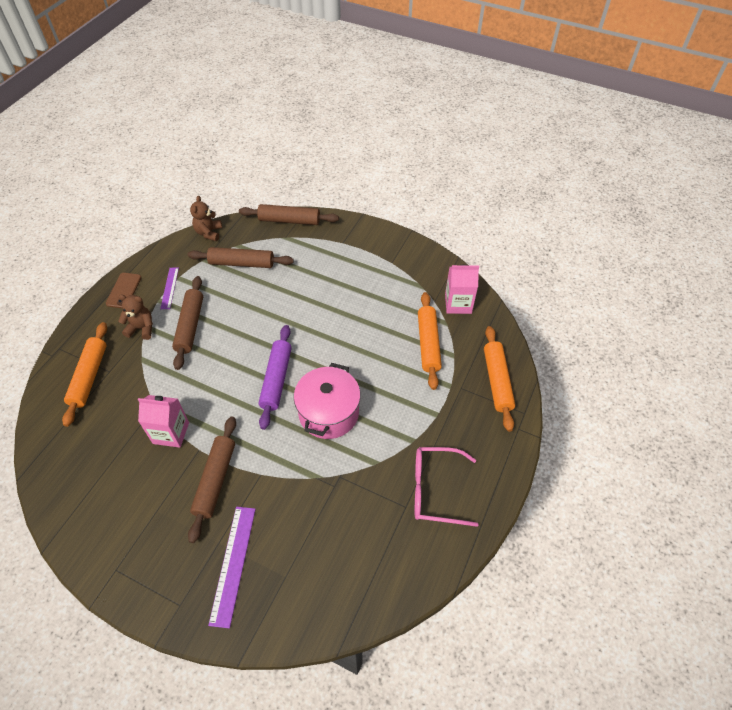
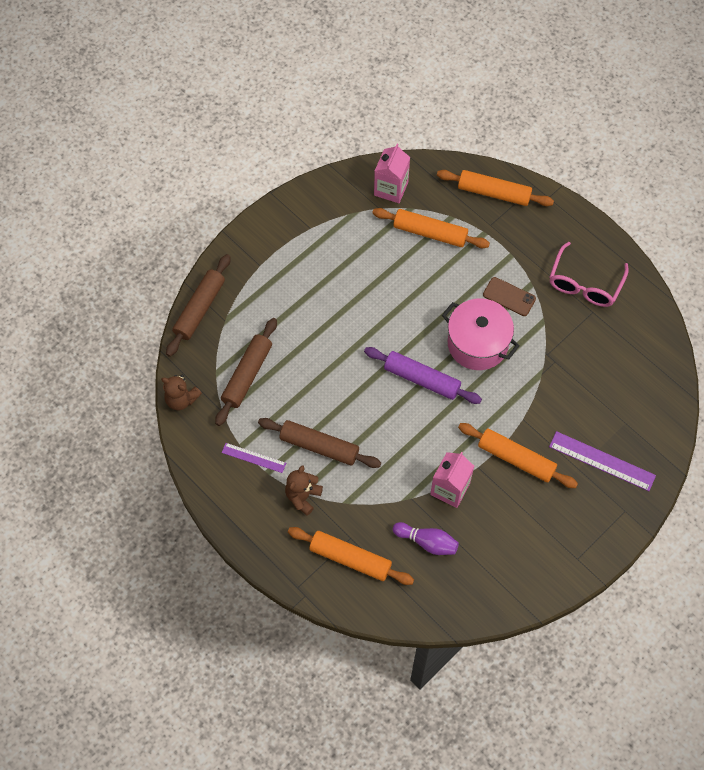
camera: 70 degrees left, 10 degrees up
brown phone [106,273,141,309] -> brown phone moved to [483,277,536,316]
brown rolling pin [188,416,236,543] -> orange rolling pin [458,423,578,488]
none -> purple bowling pin [393,522,459,555]

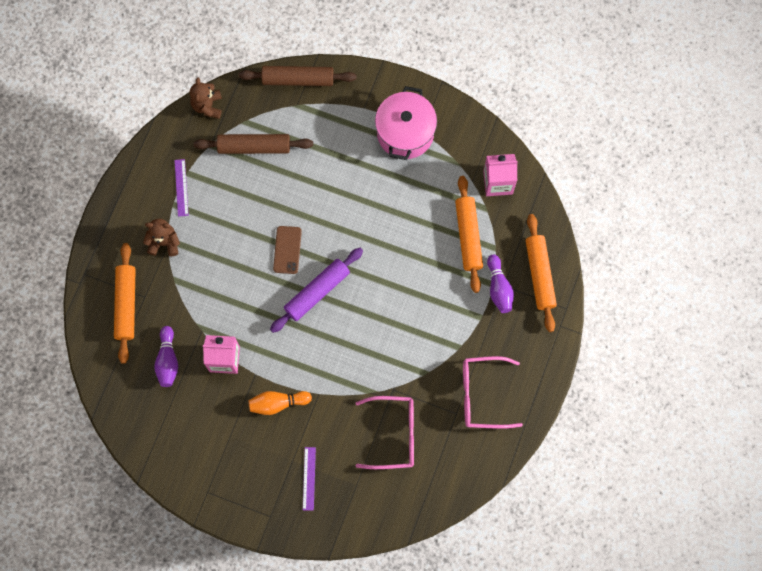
camera: 65 degrees right, 10 degrees up
brown rolling pin [258,418,381,468] -> none
purple rolling pin [364,347,482,404] -> purple rolling pin turned 45 degrees clockwise [270,248,363,333]
pink pot [442,298,519,370] -> pink pot moved to [375,86,437,160]
orange rolling pin [458,423,578,488] -> orange bowling pin [249,391,312,415]
brown phone [483,277,536,316] -> brown phone moved to [273,226,302,274]
purple ruler [549,431,656,491] -> purple ruler [303,447,316,511], size x0.61
none -> pink glasses [356,396,414,469]
none -> purple bowling pin [487,254,514,313]

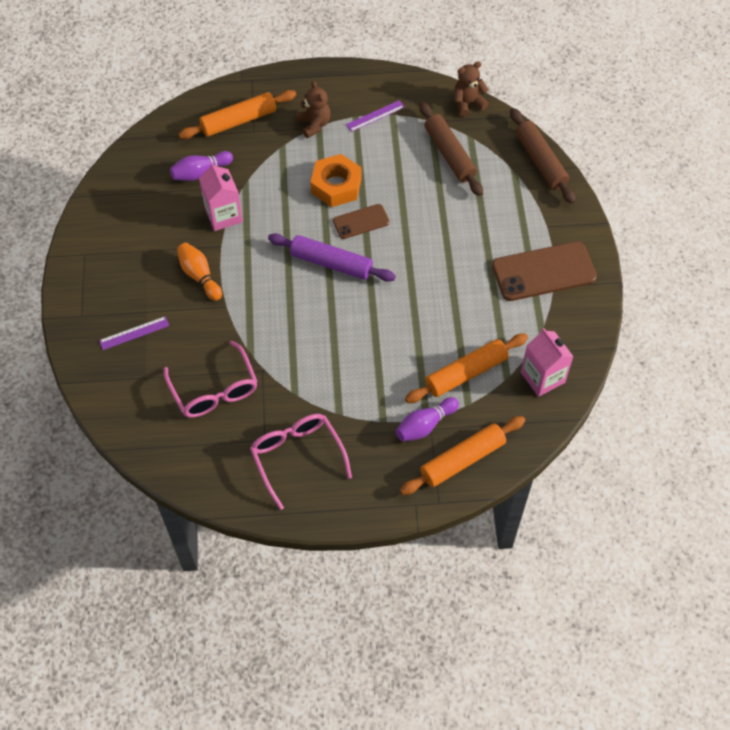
camera: 65 degrees right, 15 degrees down
pink pot [375,86,437,160] -> brown phone [492,241,597,301]
none -> orange nut [310,154,362,207]

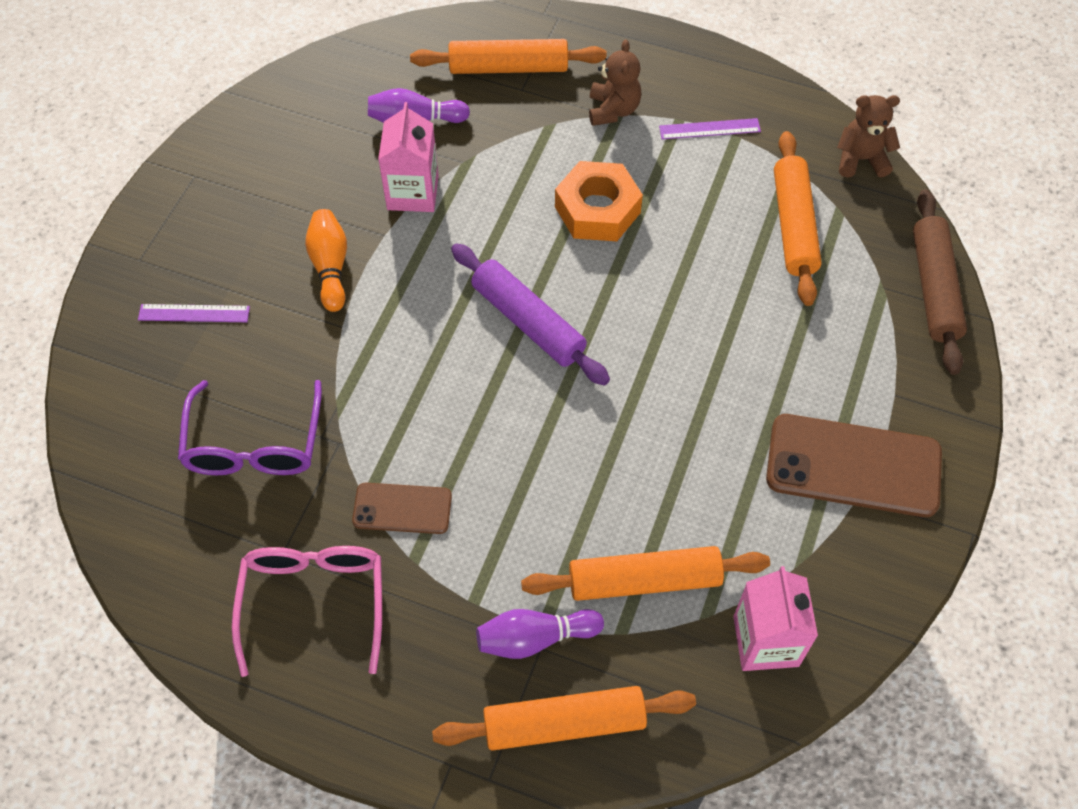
camera: 25 degrees right, 0 degrees up
pink glasses [164,341,258,418] -> purple glasses [178,380,322,475]
brown phone [333,204,390,239] -> brown phone moved to [352,483,452,534]
brown rolling pin [419,102,483,196] -> orange rolling pin [774,131,822,306]

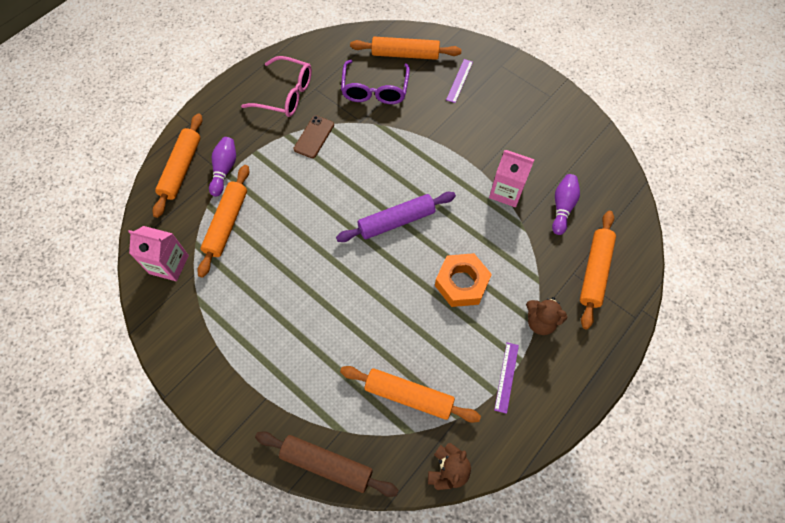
camera: 110 degrees right, 5 degrees up
purple glasses [178,380,322,475] -> purple glasses turned 105 degrees counterclockwise [341,60,410,104]
orange bowling pin [305,209,347,312] -> none
brown phone [766,414,942,517] -> none
none -> orange rolling pin [350,37,462,60]

